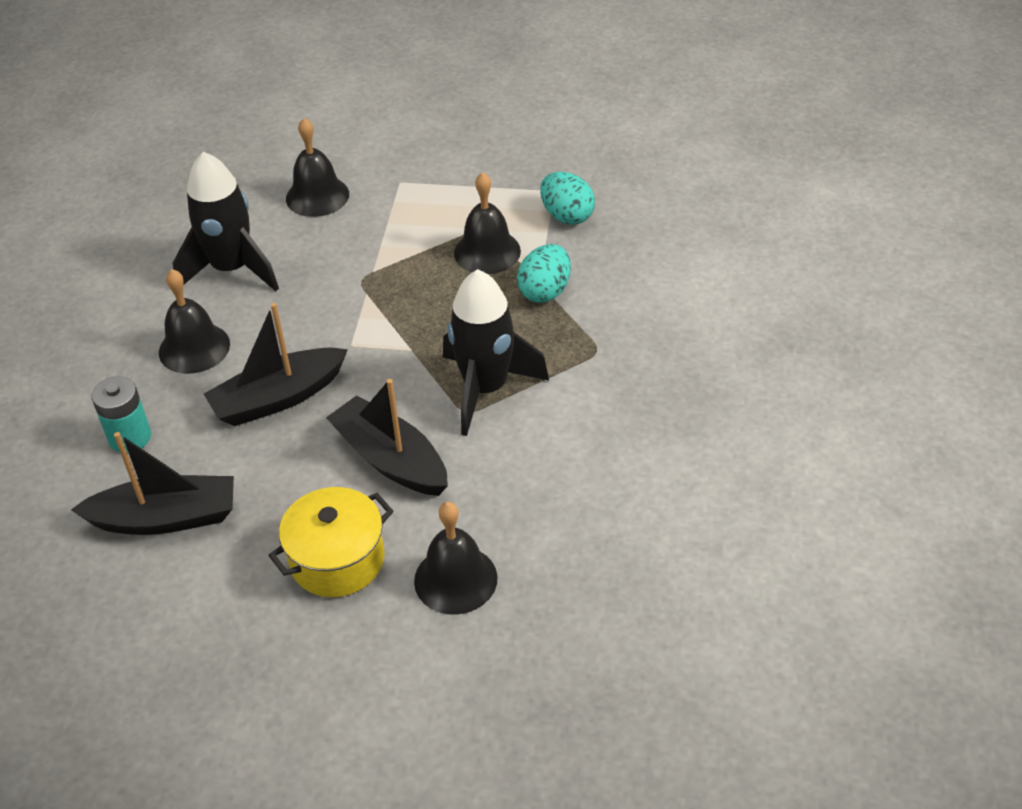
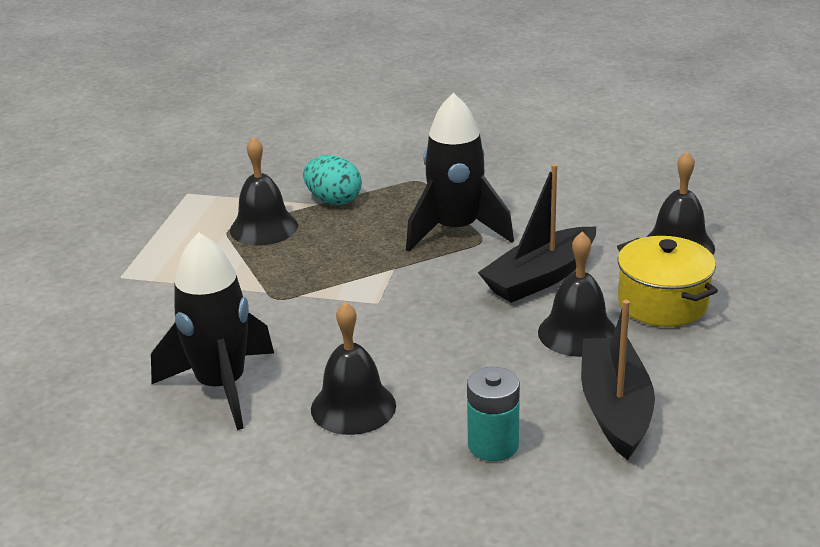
camera: 85 degrees left, 15 degrees down
black boat [204,303,348,426] -> none
black bell [286,118,349,217] -> black bell moved to [538,232,616,357]
turquoise egg [540,172,595,225] -> none

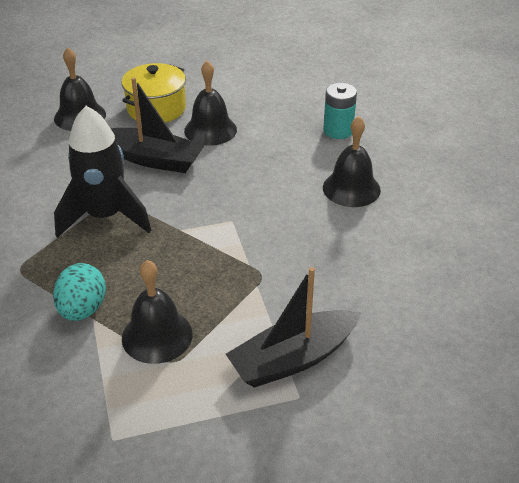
camera: 120 degrees left, 10 degrees up
black rocket [151,232,274,430] -> none
black boat [581,300,655,460] -> black boat moved to [226,267,361,388]

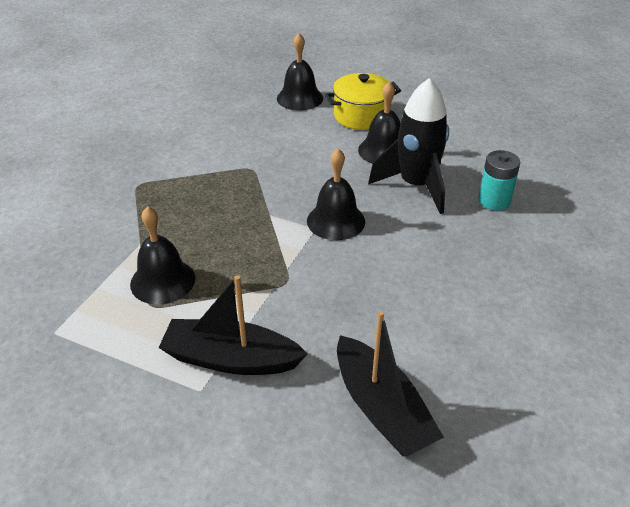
camera: 40 degrees right, 0 degrees up
turquoise egg [53,263,106,321] -> none
black rocket [54,106,151,238] -> black rocket moved to [368,78,449,214]
black boat [110,77,204,173] -> black boat moved to [337,311,444,457]
black bell [323,116,381,207] -> black bell moved to [307,148,365,240]

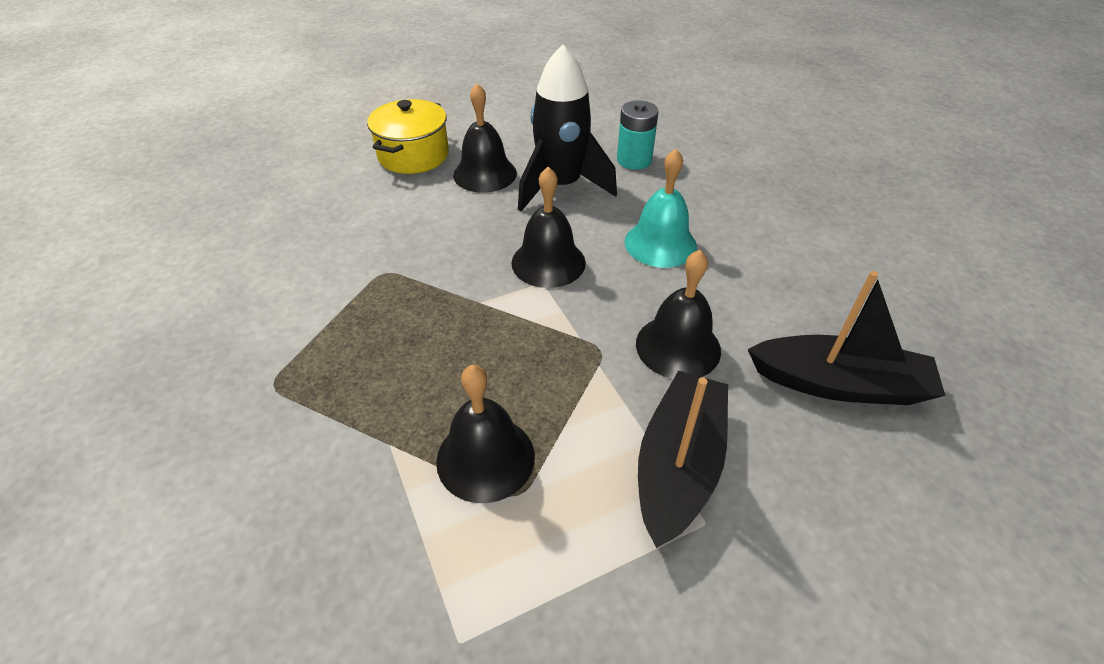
camera: 50 degrees left, 5 degrees up
black boat [159,275,308,375] -> black boat turned 150 degrees clockwise [638,371,728,548]
black bell [277,33,323,111] -> black bell moved to [636,250,721,379]
none -> turquoise bell [625,149,697,268]

